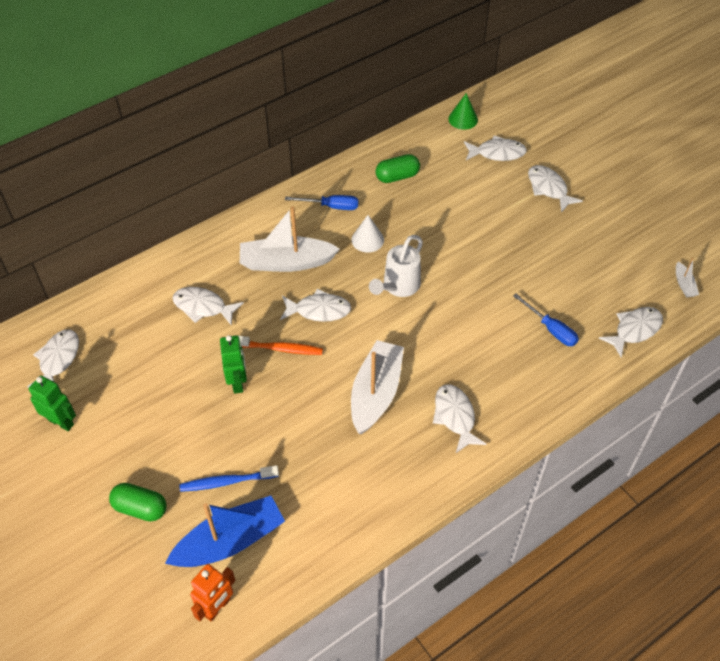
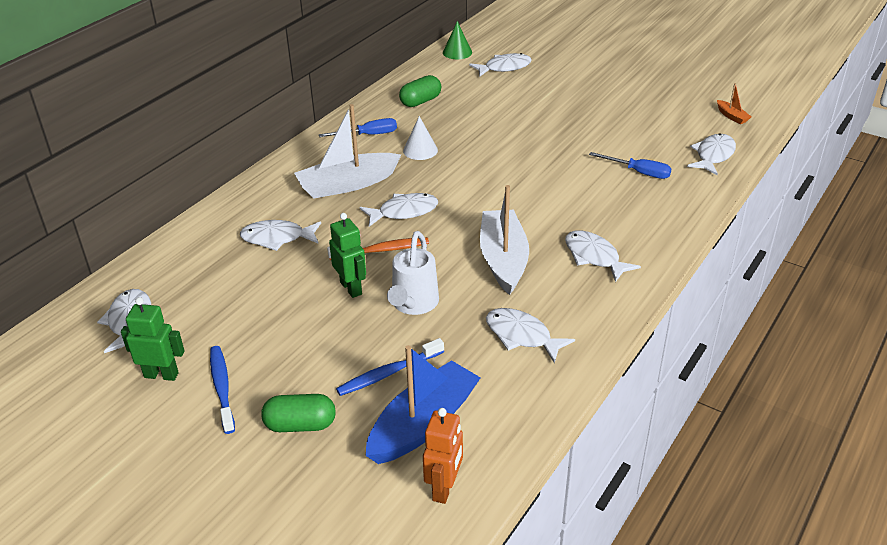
camera: 20 degrees left, 15 degrees down
white watering can [369,235,423,297] -> white watering can moved to [387,231,439,315]
white fish [528,165,583,213] -> white fish moved to [486,308,575,363]
white boat [676,258,699,297] -> orange boat [717,83,751,124]
none -> blue toothbrush [210,346,235,434]

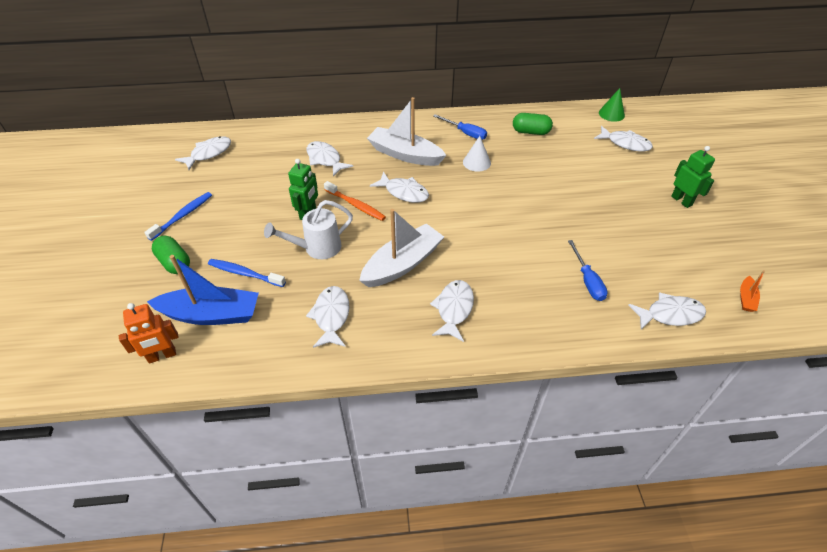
camera: 50 degrees right, 10 degrees up
green robot [121,297,184,381] -> green robot moved to [671,146,715,208]

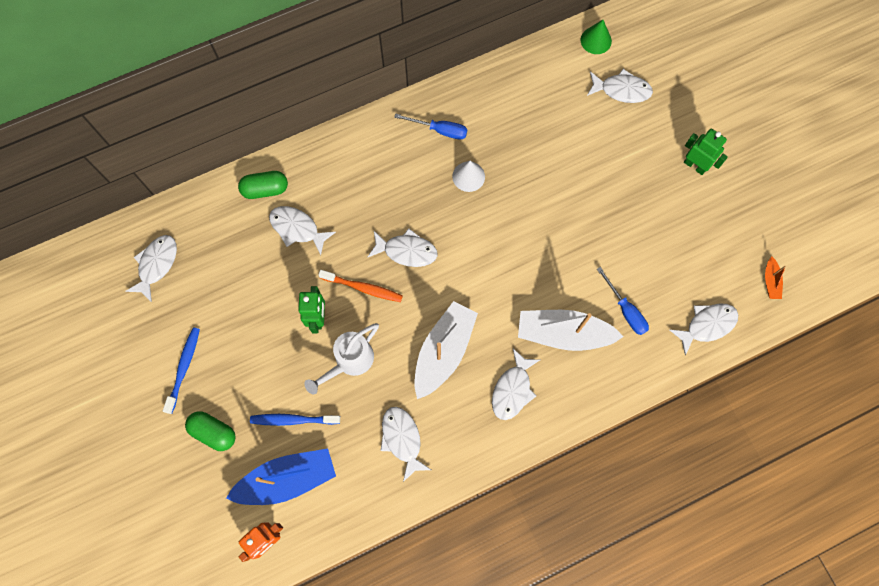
camera: 20 degrees left, 25 degrees up
white boat [367,97,446,166] -> white boat moved to [518,310,624,351]
white fish [430,280,474,342] -> white fish turned 150 degrees counterclockwise [492,349,540,420]
green capsule [513,113,553,135] -> green capsule moved to [238,171,288,199]

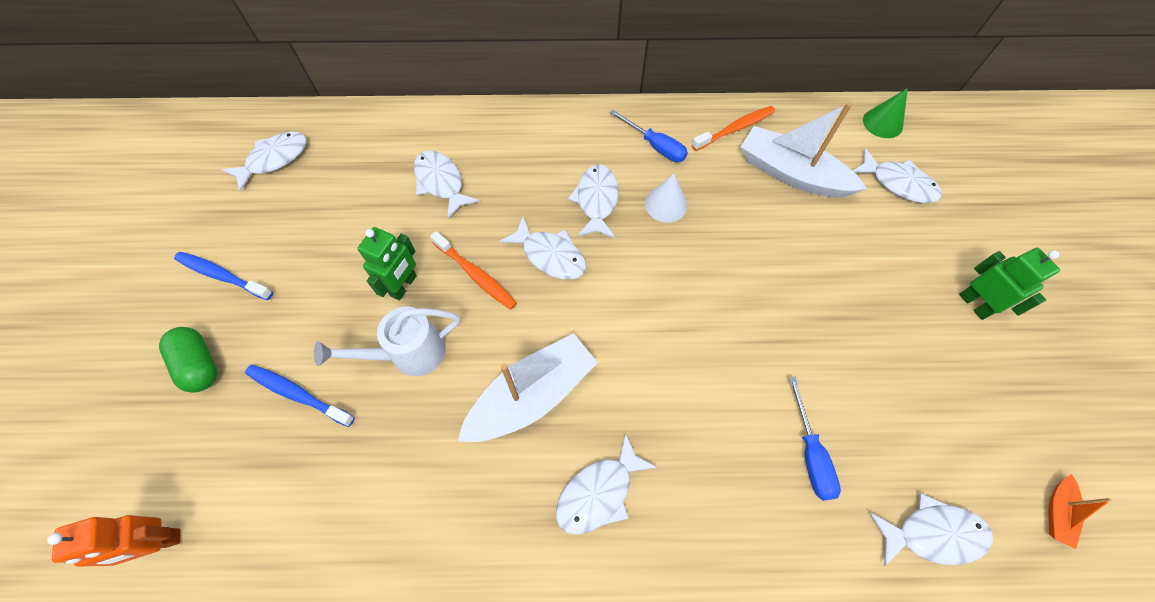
camera: 25 degrees right, 10 degrees down
blue toothbrush [163,327,200,414] -> blue toothbrush turned 105 degrees counterclockwise [174,252,273,300]
blue boat [226,449,336,505] -> none
green capsule [238,171,288,199] -> none
white fish [381,407,431,482] -> white fish moved to [568,164,619,238]
white boat [518,310,624,351] -> white boat moved to [741,103,867,198]
none -> orange toothbrush [692,106,775,151]

